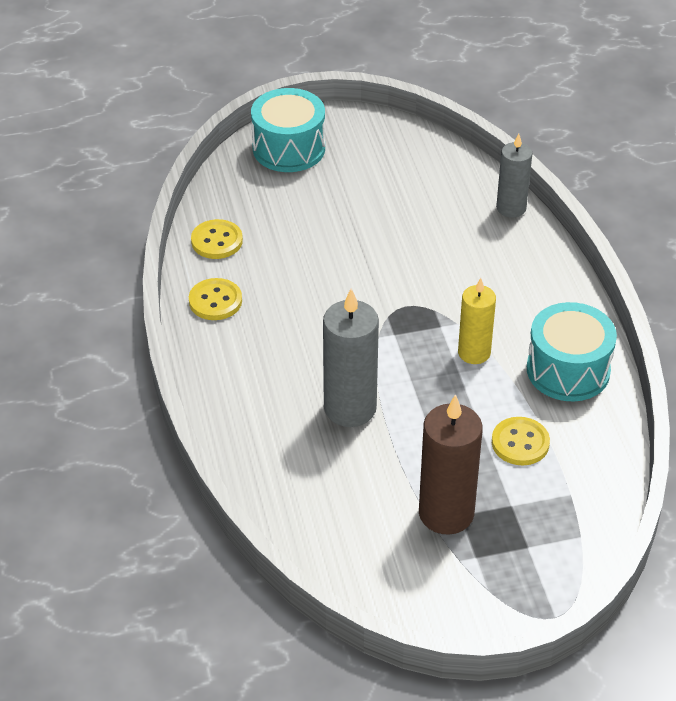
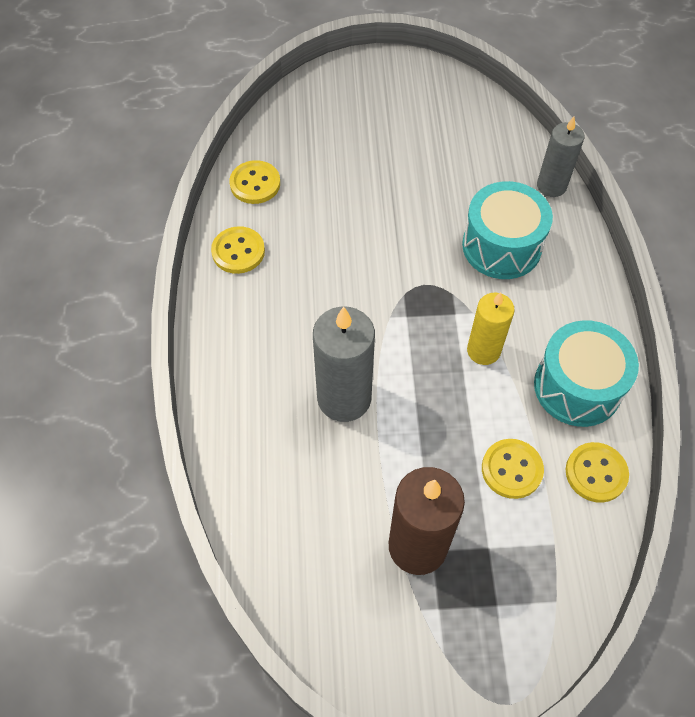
camera: 10 degrees right, 15 degrees up
turquoise drum [251,88,325,172] -> turquoise drum moved to [462,181,553,279]
none -> yellow button [566,442,629,503]

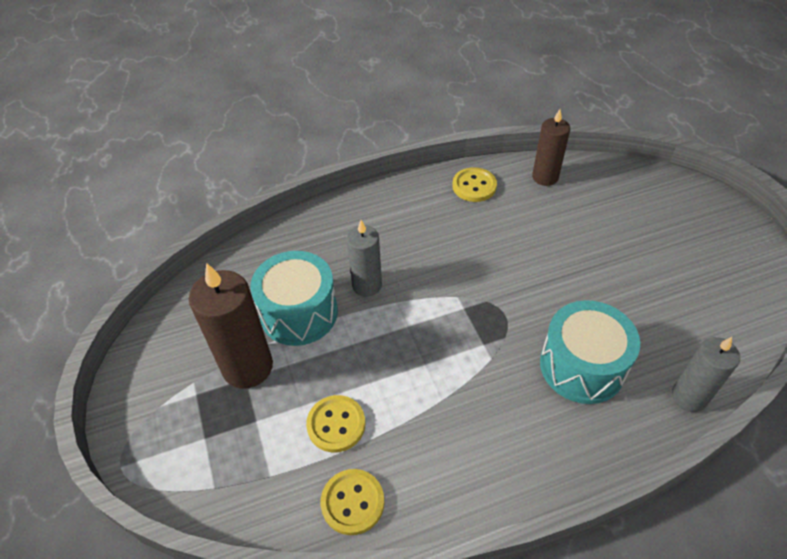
camera: 75 degrees right, 10 degrees down
yellow button [229,160,280,204] -> brown candle [532,109,570,186]
grey candle [313,307,375,422] -> grey candle [346,220,382,297], size x0.64
yellow candle [467,292,515,365] -> none
turquoise drum [534,320,639,427] -> turquoise drum moved to [250,251,338,346]

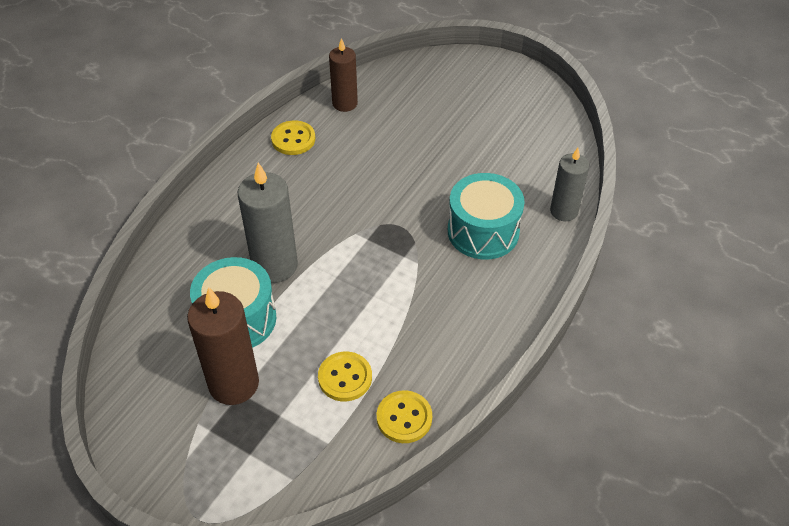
camera: 40 degrees left, 0 degrees up
grey candle [346,220,382,297] -> grey candle [238,163,298,283], size x1.56

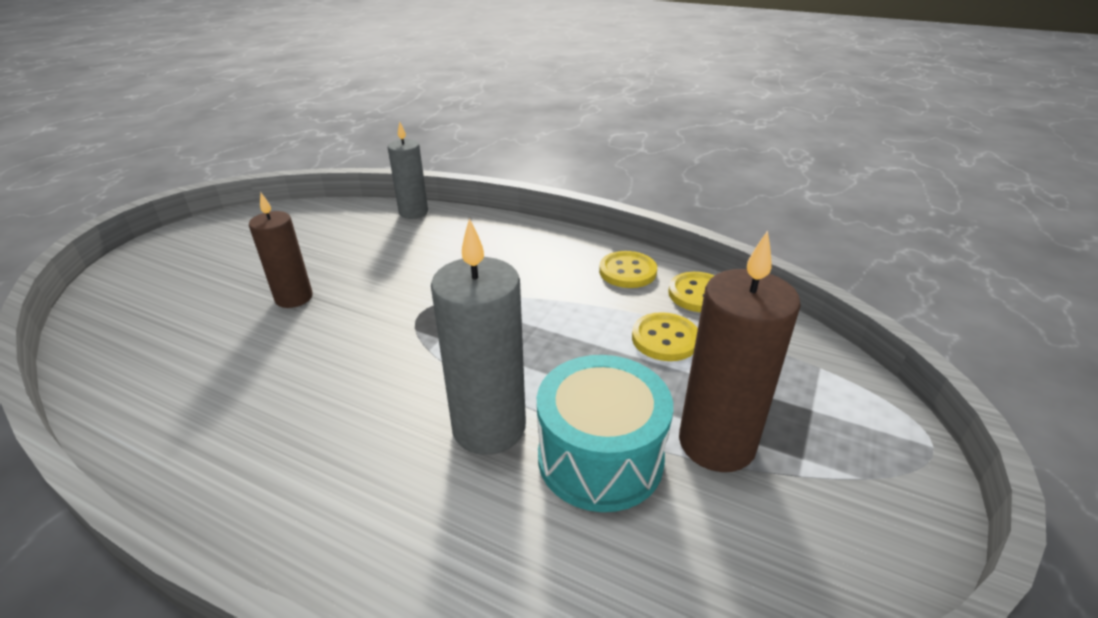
camera: 95 degrees left, 15 degrees down
yellow button [271,120,315,155] -> yellow button moved to [599,251,657,288]
brown candle [329,38,358,112] -> brown candle moved to [249,193,313,308]
turquoise drum [448,173,525,260] -> none

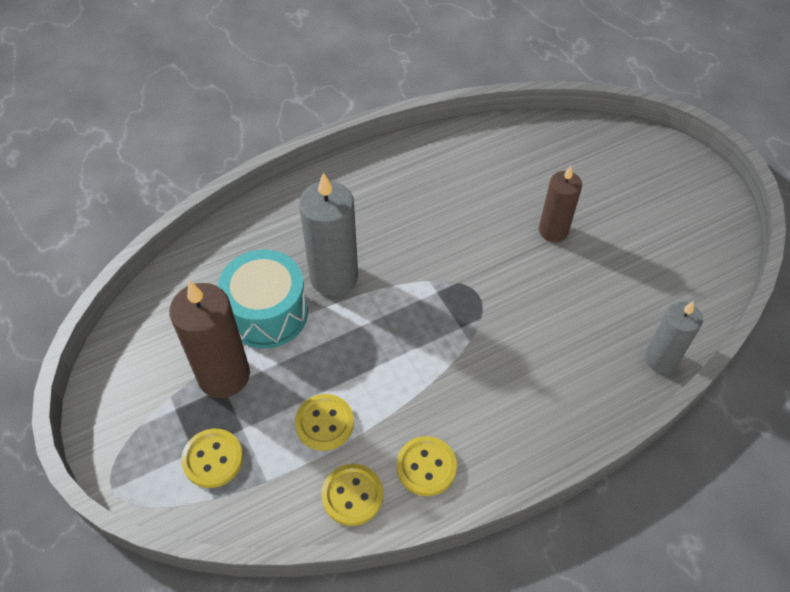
camera: 125 degrees right, 20 degrees up
none -> yellow button [181,429,243,488]

